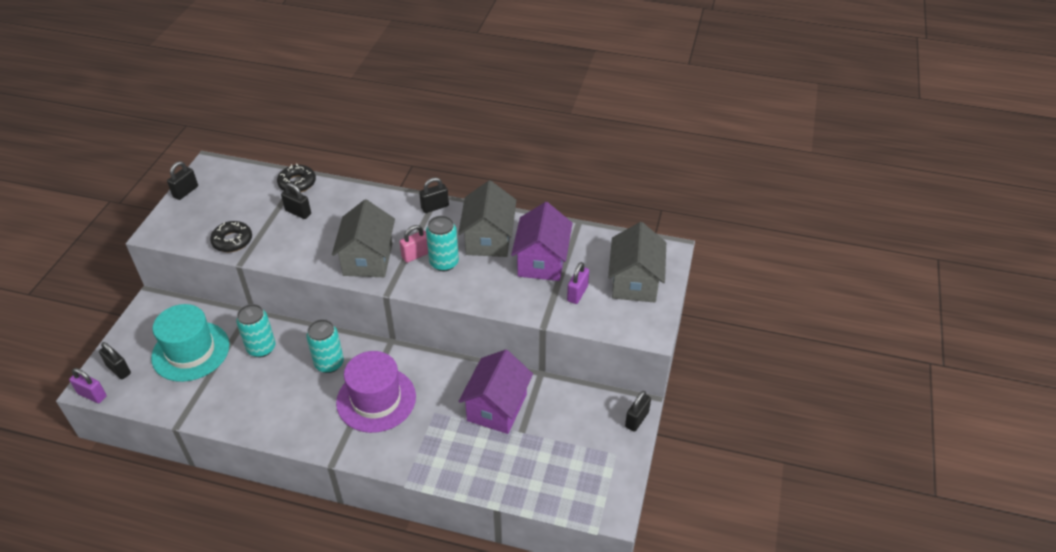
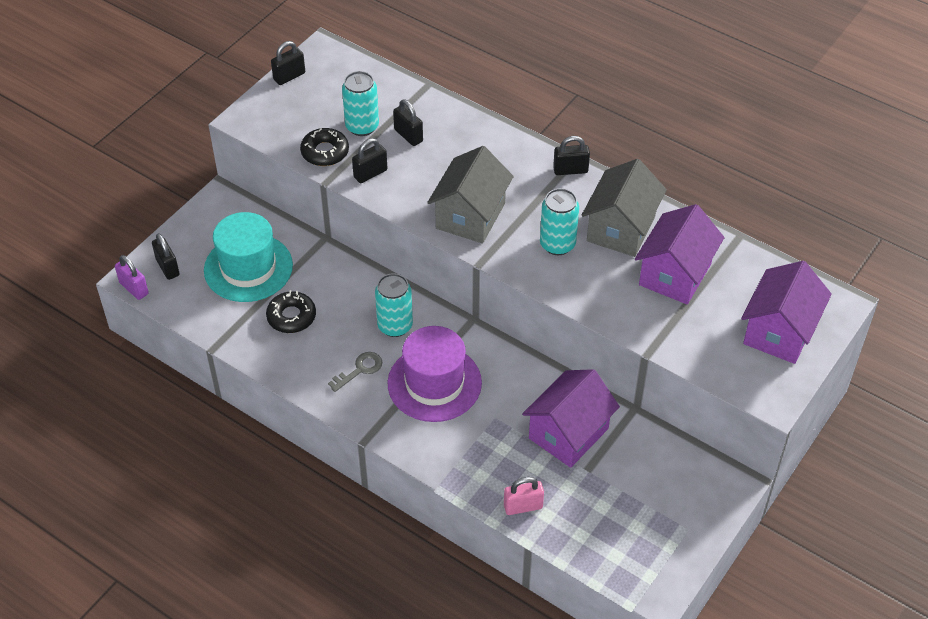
camera: 20 degrees right, 5 degrees up
turquoise can [236,304,276,357] -> turquoise can moved to [342,71,379,136]
black donut [277,163,316,192] -> black donut moved to [266,290,316,333]
pink padlock [400,225,428,263] -> pink padlock moved to [504,477,544,515]
purple padlock [567,262,589,304] -> none
grey house [608,222,666,303] -> purple house [741,261,832,364]
black padlock [625,391,651,432] -> black padlock moved to [352,138,387,183]
none -> grey key [328,352,382,392]

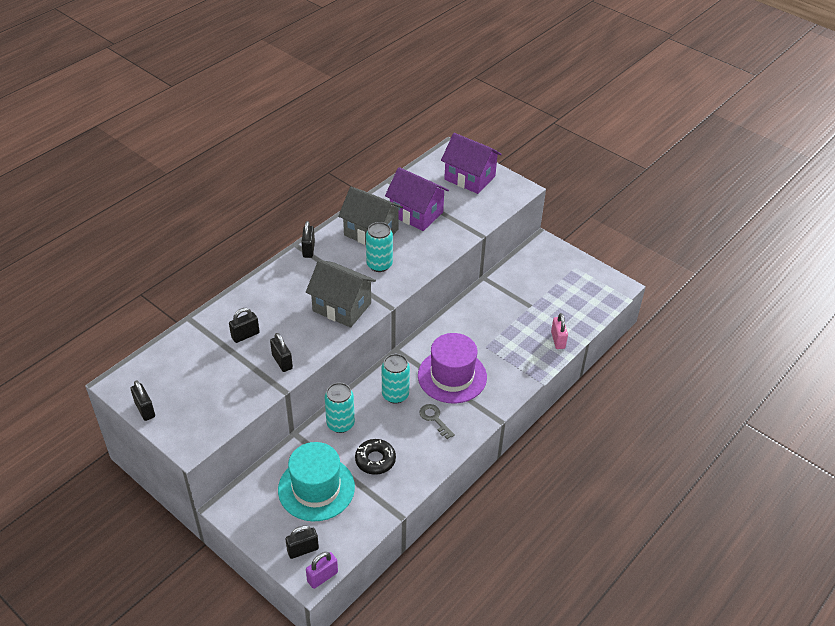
camera: 85 degrees left, 5 degrees down
black donut [300,128,349,166] -> none
turquoise can [342,71,379,136] -> turquoise can moved to [325,383,355,433]
purple house [522,369,620,468] -> none

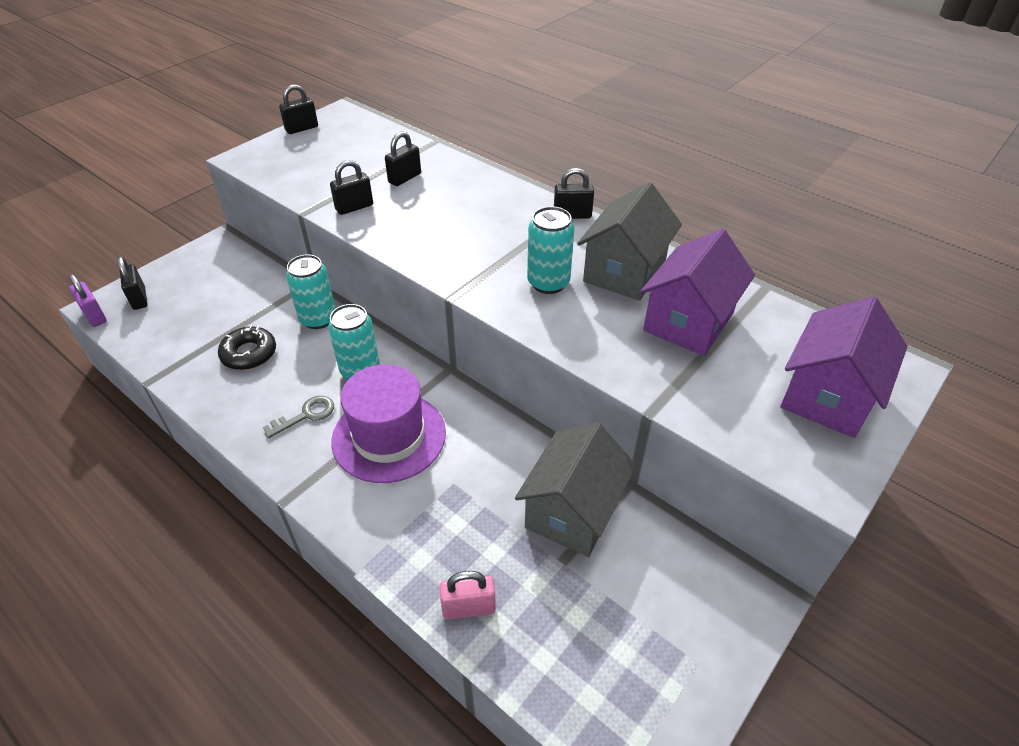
camera: 90 degrees right, 0 degrees up
black padlock [229,308,260,343] -> black padlock turned 75 degrees clockwise [385,131,421,186]
turquoise hat [278,442,355,521] -> none
grey house [306,260,376,328] -> grey house moved to [515,422,636,557]

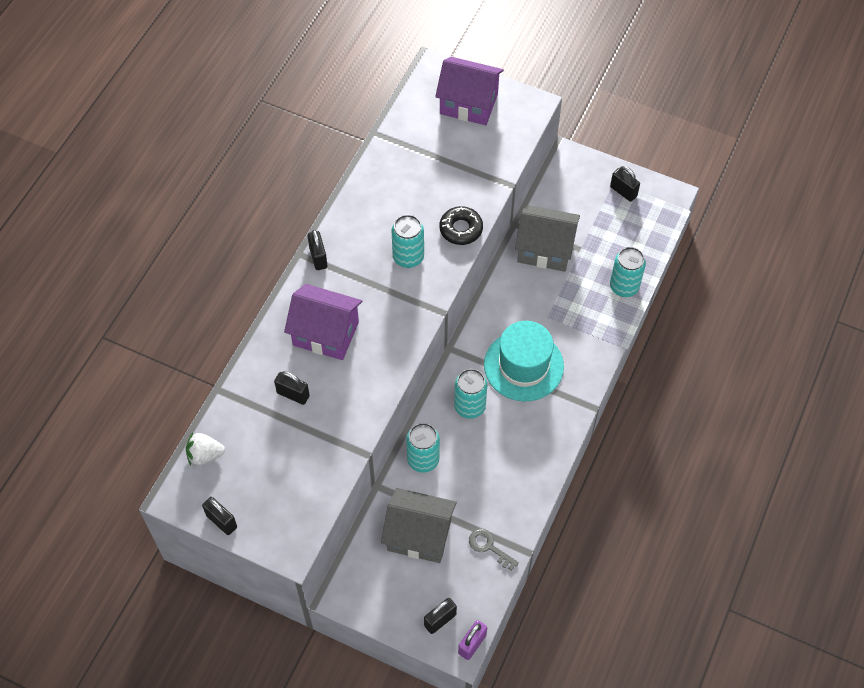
camera: 105 degrees left, 15 degrees up
black donut [218,325,276,370] -> black donut moved to [439,206,483,245]
grey key [263,396,334,438] -> grey key moved to [469,529,519,571]
black padlock [330,160,373,215] -> black padlock moved to [610,166,640,202]
purple hat [331,365,446,483] -> turquoise hat [484,321,564,401]
pink padlock [439,571,496,620] -> turquoise can [610,247,646,297]
grey house [577,182,682,301] -> grey house moved to [381,488,457,563]
purple house [640,229,755,356] -> purple house moved to [284,284,362,360]
none -> white strawberry [186,432,225,466]

